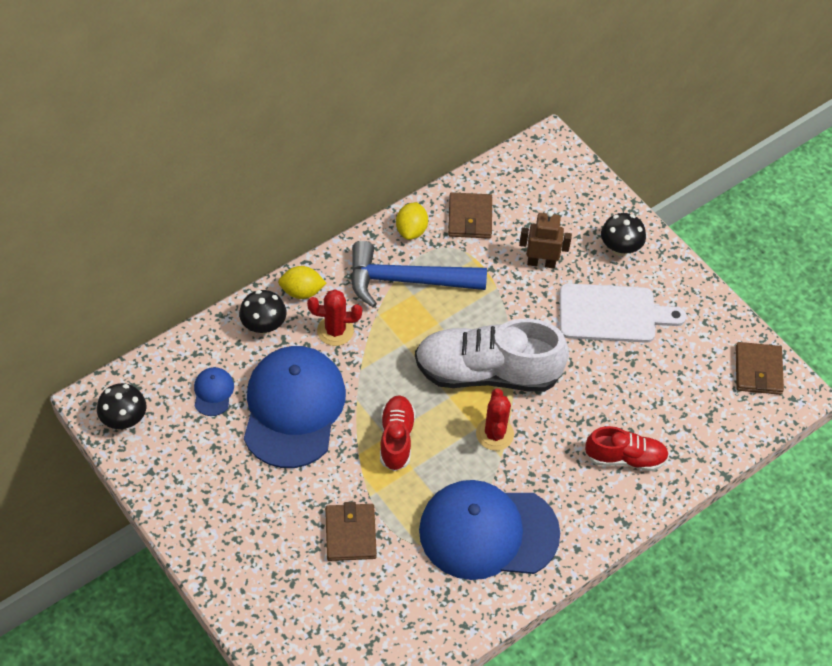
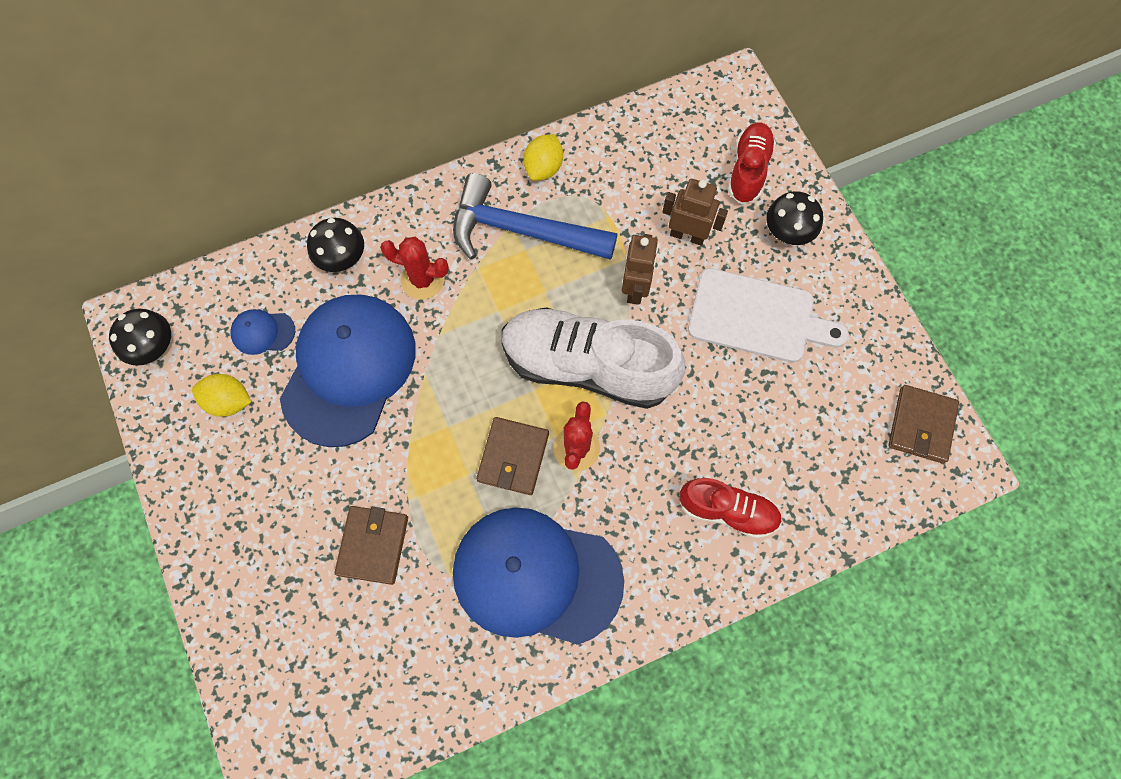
camera: 15 degrees right, 15 degrees up
blue cap [194,367,234,416] -> blue cap turned 105 degrees counterclockwise [230,309,295,355]
yellow lemon [278,266,326,299] -> yellow lemon moved to [192,374,251,416]
red shoe [380,395,416,471] -> red shoe moved to [728,122,776,204]
brown wallet [448,192,492,239] -> brown wallet moved to [476,417,549,495]
none -> brown robot [622,234,658,305]

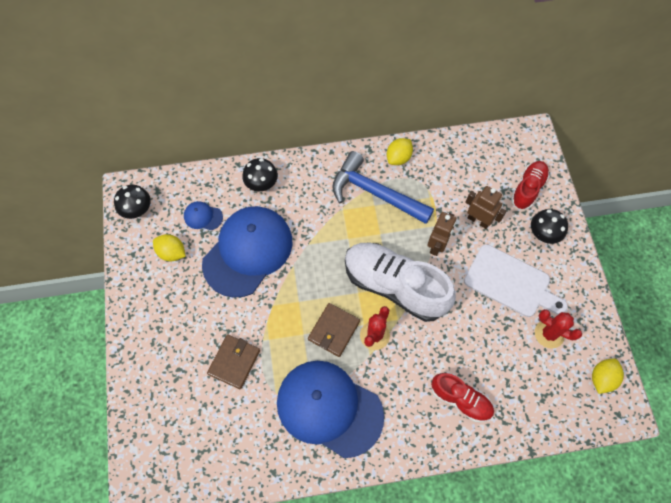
camera: 15 degrees right, 5 degrees down
red cactus [380,237,449,300] -> red cactus moved to [535,309,582,349]
brown wallet [888,385,959,464] -> yellow lemon [592,358,624,394]

